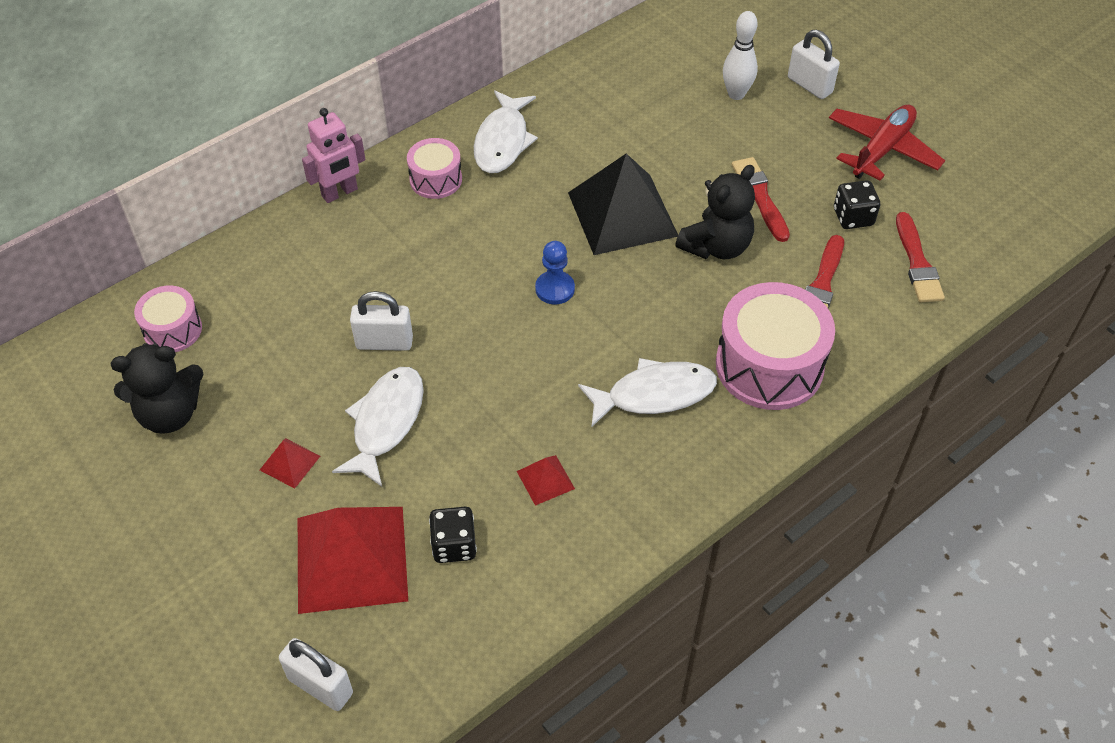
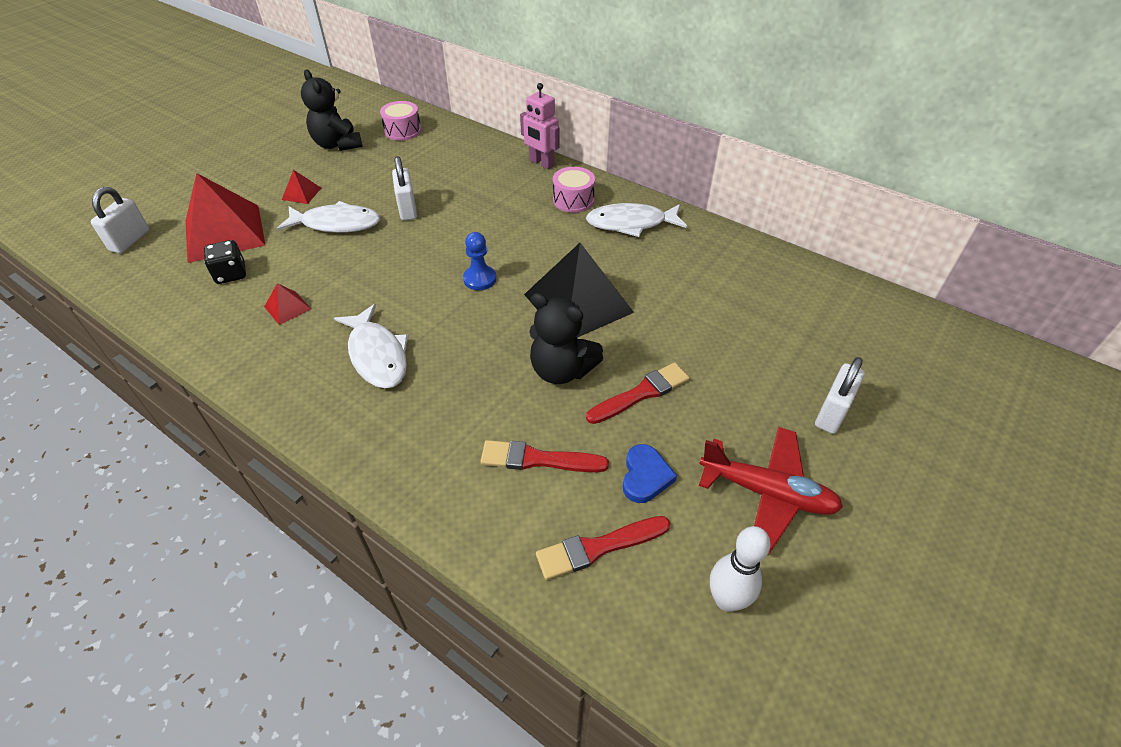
camera: 75 degrees right, 5 degrees down
pink drum [716,282,835,410] -> none
white bowling pin [723,11,758,100] -> white bowling pin moved to [710,526,770,612]
black dice [834,180,880,229] -> blue heart [623,444,677,503]

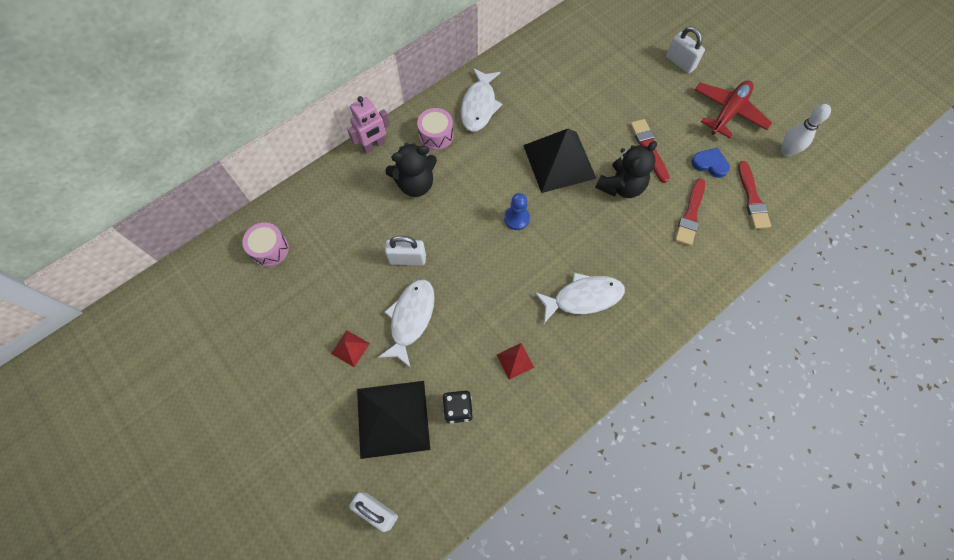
camera: 75 degrees left, 20 degrees up
red pyramid [185,173,265,263] -> black pyramid [357,381,430,459]
black teddy bear [301,69,363,151] -> black teddy bear moved to [385,143,437,197]

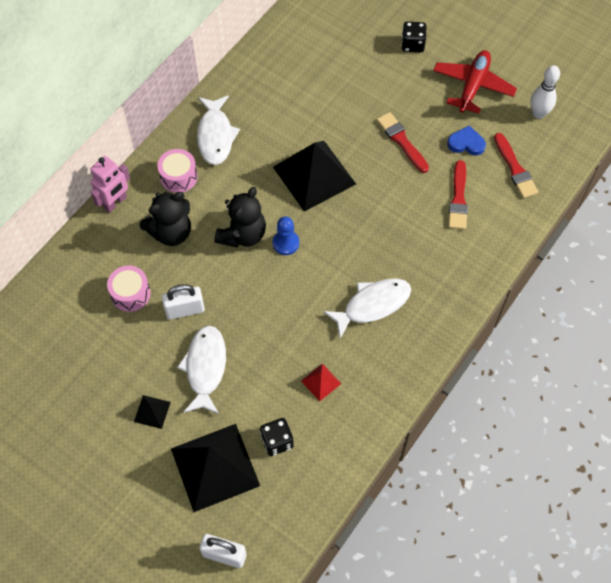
camera: 15 degrees left, 5 degrees down
pink drum [242,223,289,267] -> pink drum moved to [107,265,151,312]
red pyramid [331,331,370,367] -> black pyramid [134,395,171,429]
black teddy bear [595,141,657,198] -> black teddy bear moved to [214,187,266,248]
white padlock [666,27,705,74] -> black dice [401,21,426,53]

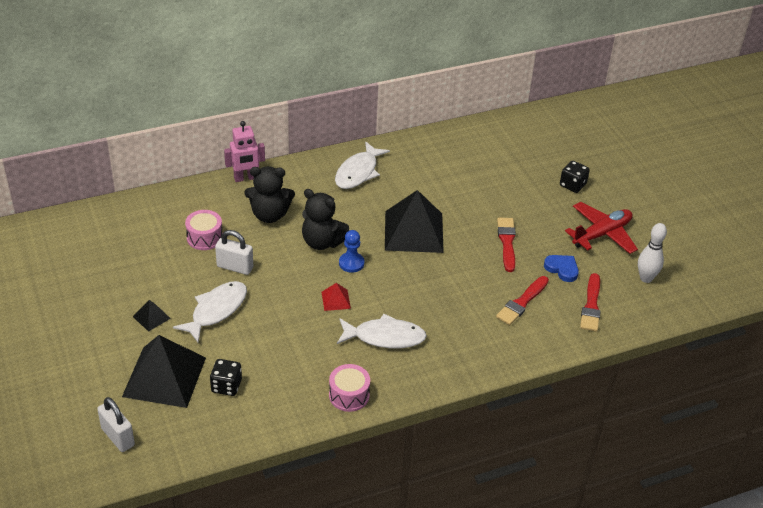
camera: 30 degrees right, 20 degrees down
pink drum [157,149,198,193] -> pink drum moved to [329,364,370,412]
black teddy bear [214,187,266,248] -> black teddy bear turned 60 degrees clockwise [302,189,349,250]
red pyramid [301,364,341,401] -> red pyramid moved to [322,283,351,311]

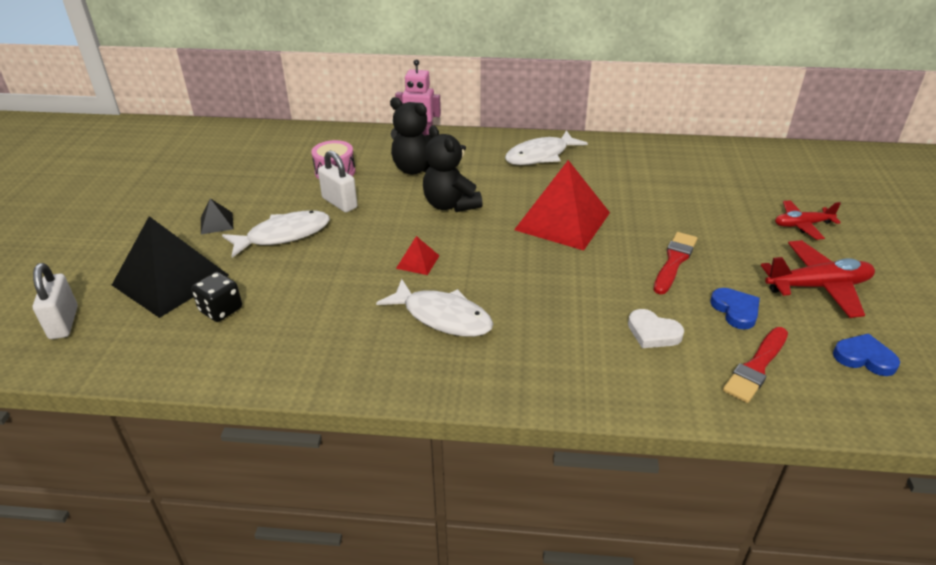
camera: 30 degrees right, 5 degrees down
pink drum [329,364,370,412] -> none
blue pawn [339,230,364,273] -> none
black pyramid [385,190,444,253] -> red pyramid [514,160,610,251]
red brush [496,276,549,325] -> white heart [628,309,684,348]
black dice [560,161,590,193] -> red plane [775,200,841,240]
white bowling pin [638,223,667,283] -> blue heart [833,334,900,376]

